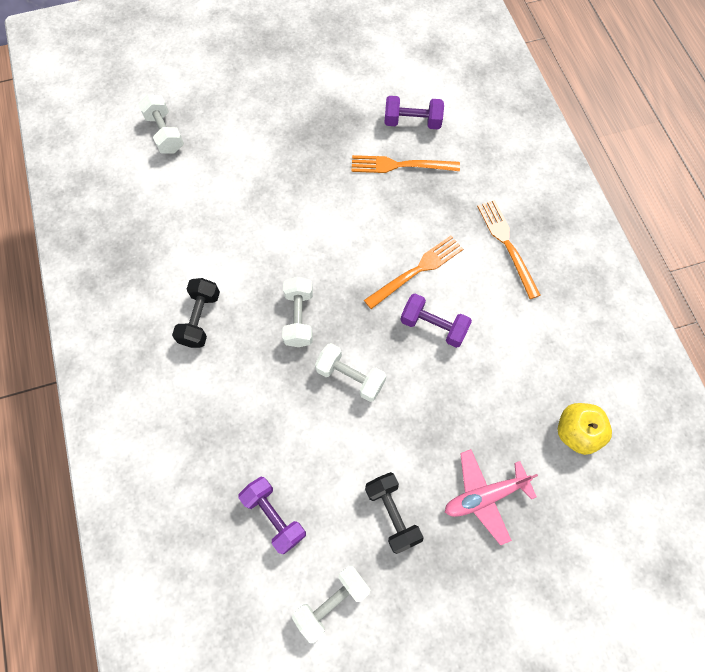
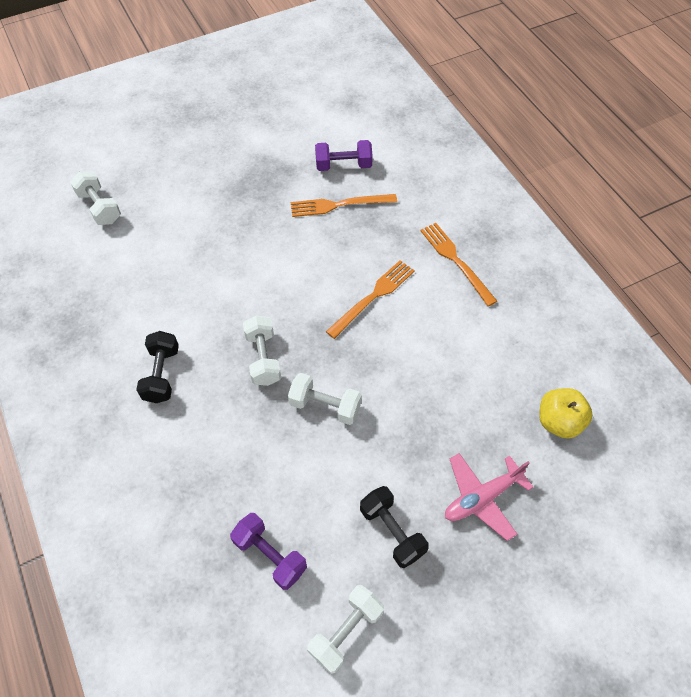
camera: 10 degrees left, 10 degrees down
purple dumbbell [400,294,472,348] -> none

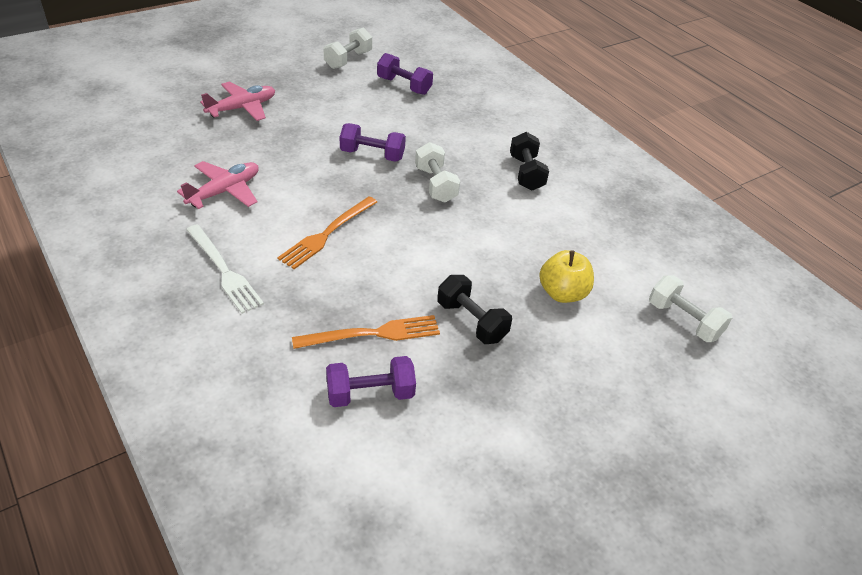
camera: 170 degrees right, 15 degrees down
white dumbbell [288,373,362,425] -> purple dumbbell [340,123,406,162]
black dumbbell [360,486,429,568] -> black dumbbell moved to [437,275,512,344]
orange fork [420,223,497,306] -> white fork [186,224,264,314]
yellow apple [539,388,593,439] -> yellow apple moved to [539,250,594,303]
none -> pink plane [177,161,259,209]

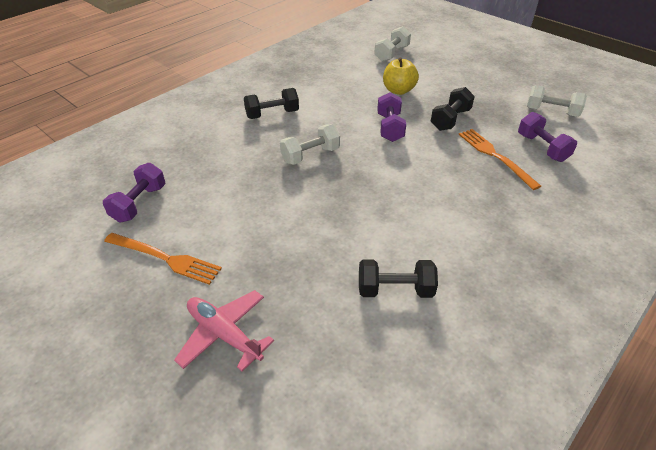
camera: 100 degrees left, 0 degrees up
pink plane [177,161,259,209] -> black dumbbell [359,260,438,298]
white fork [186,224,264,314] -> none
orange fork [277,196,377,269] -> orange fork moved to [104,233,222,285]
white dumbbell [324,27,372,69] -> white dumbbell moved to [526,85,587,117]
purple dumbbell [340,123,406,162] -> purple dumbbell moved to [377,92,406,142]

